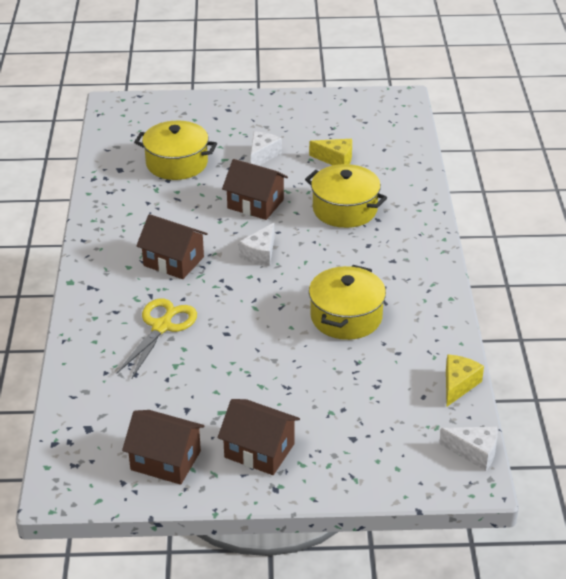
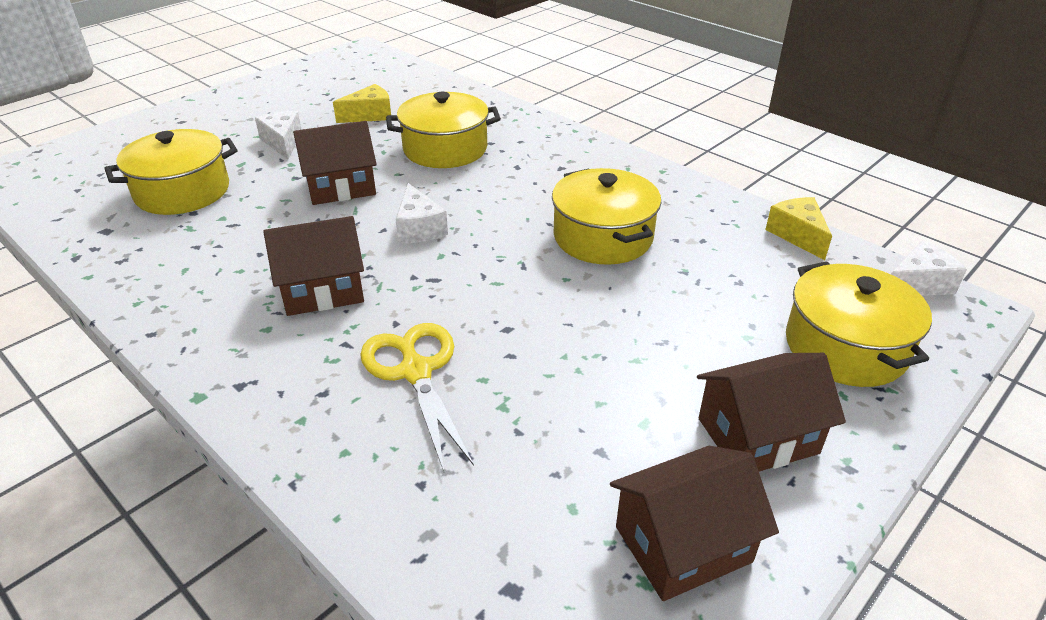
camera: 45 degrees left, 0 degrees up
none -> yellow pot [786,261,932,387]

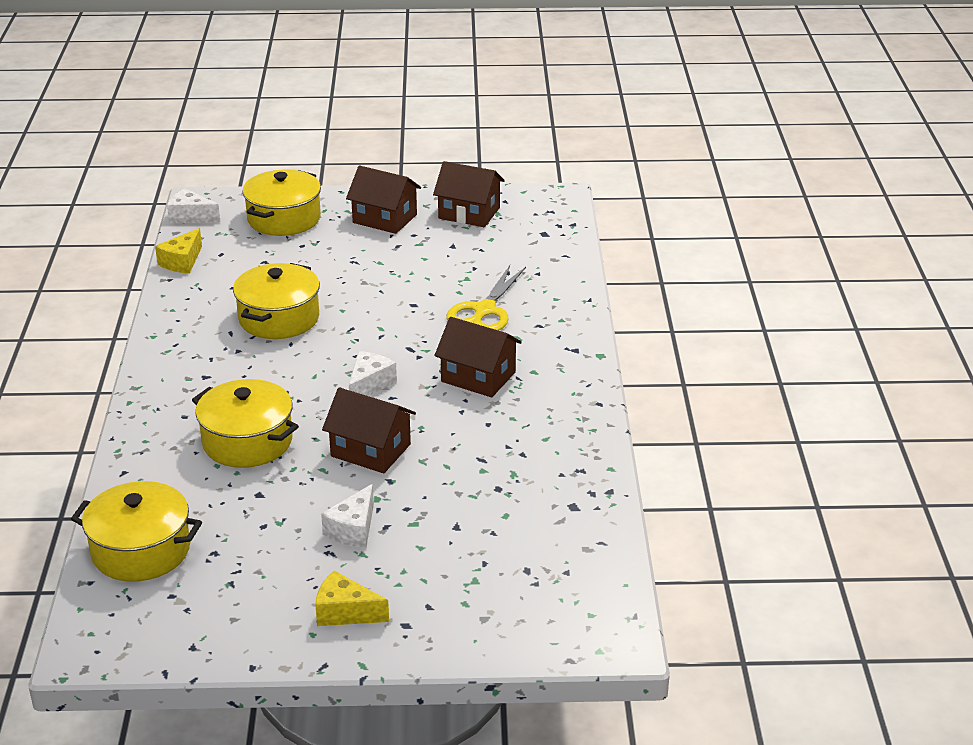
camera: 135 degrees left, 5 degrees down
yellow pot [104,129,237,215] -> yellow pot moved to [71,481,202,582]
yellow cheese [333,84,391,123] -> yellow cheese moved to [315,571,389,626]

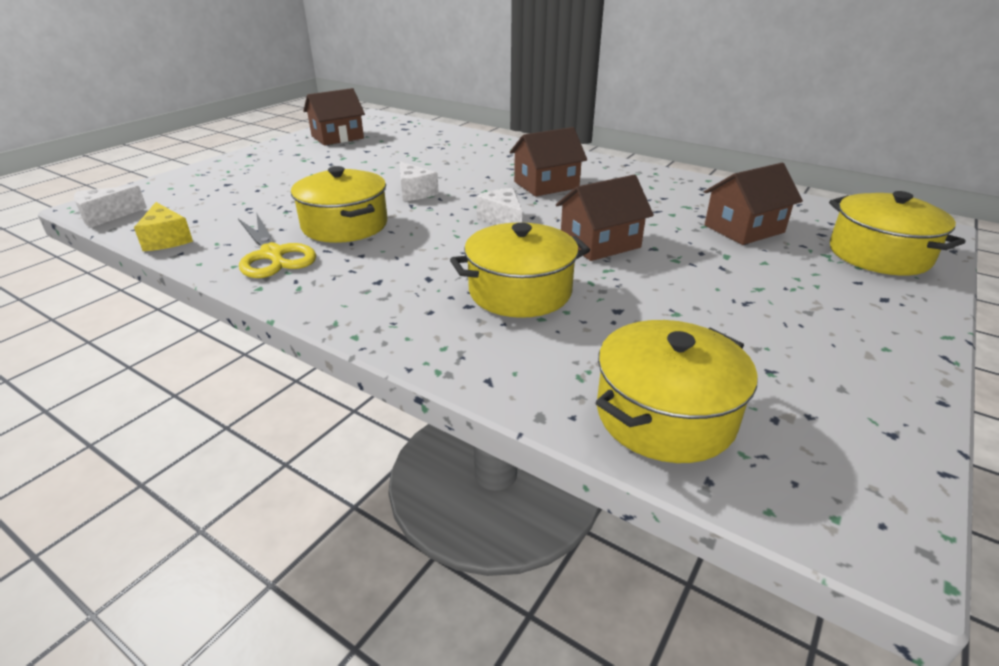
camera: 55 degrees left, 0 degrees up
yellow pot [242,170,321,236] -> yellow pot moved to [829,191,966,275]
yellow cheese [315,571,389,626] -> none
white cheese [321,484,374,548] -> white cheese moved to [400,161,439,201]
brown house [346,166,421,234] -> brown house moved to [704,163,803,245]
yellow scissors [446,265,526,331] -> yellow scissors moved to [238,214,316,278]

